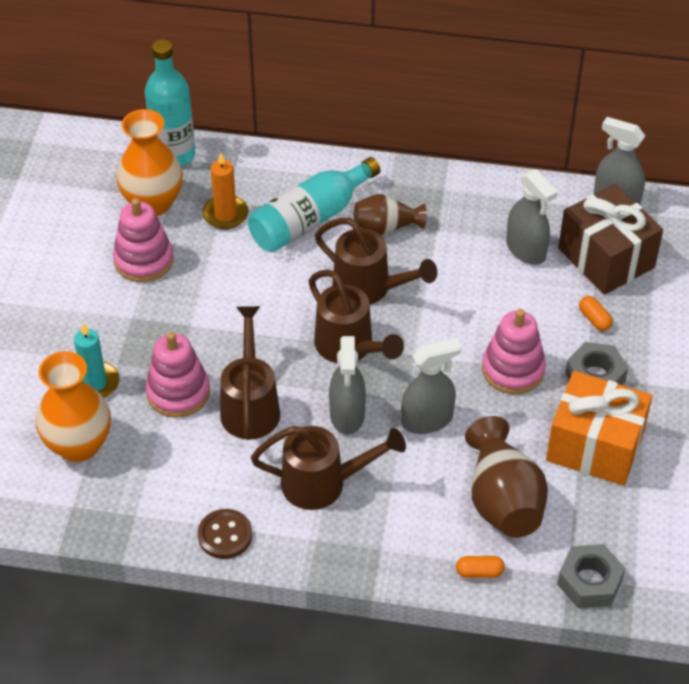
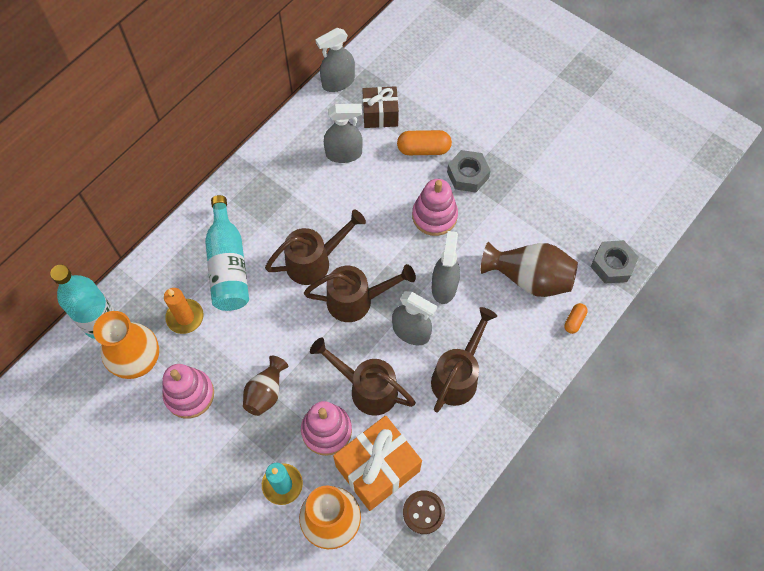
camera: 60 degrees left, 15 degrees up
brown button [198,509,252,559] -> brown button moved to [403,490,445,534]
brown vase [354,194,427,235] -> brown vase moved to [243,356,288,416]
orange gift [546,371,653,486] -> orange gift moved to [333,415,422,511]
brown gift [558,184,663,295] -> brown gift [362,86,399,128], size x0.63
orange capsule [579,296,613,331] -> orange capsule [397,130,452,155], size x1.75

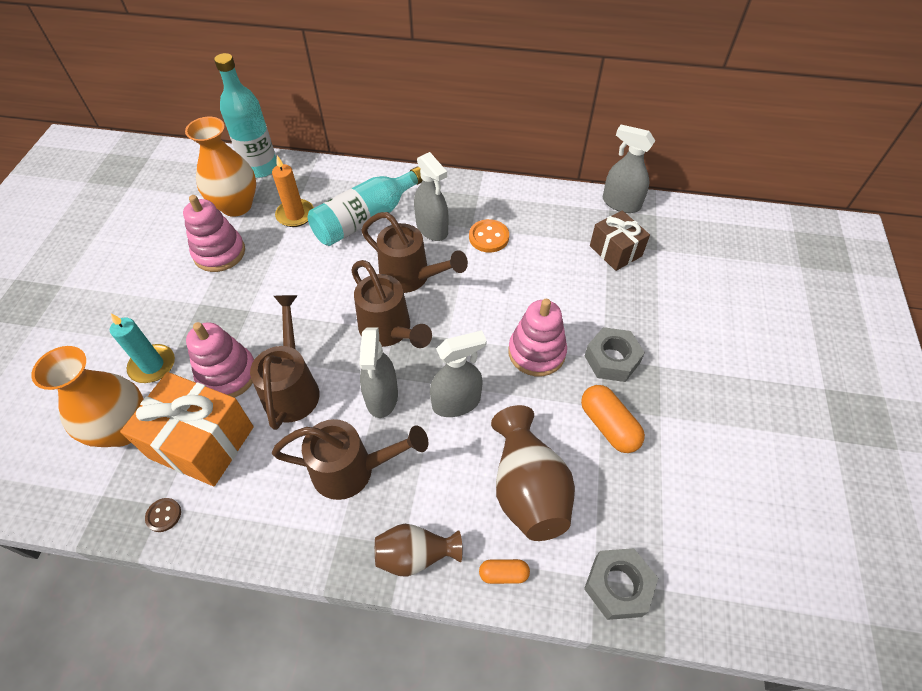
camera: 60 degrees right, 10 degrees down
brown vase [243,356,288,416] -> brown vase moved to [375,524,463,577]
grey spray bottle [324,104,363,163] -> grey spray bottle moved to [414,152,448,241]
orange capsule [397,130,452,155] -> orange capsule moved to [581,385,645,453]
brown button [403,490,445,534] -> brown button [145,498,181,532], size x0.62
none -> orange button [469,219,509,253]

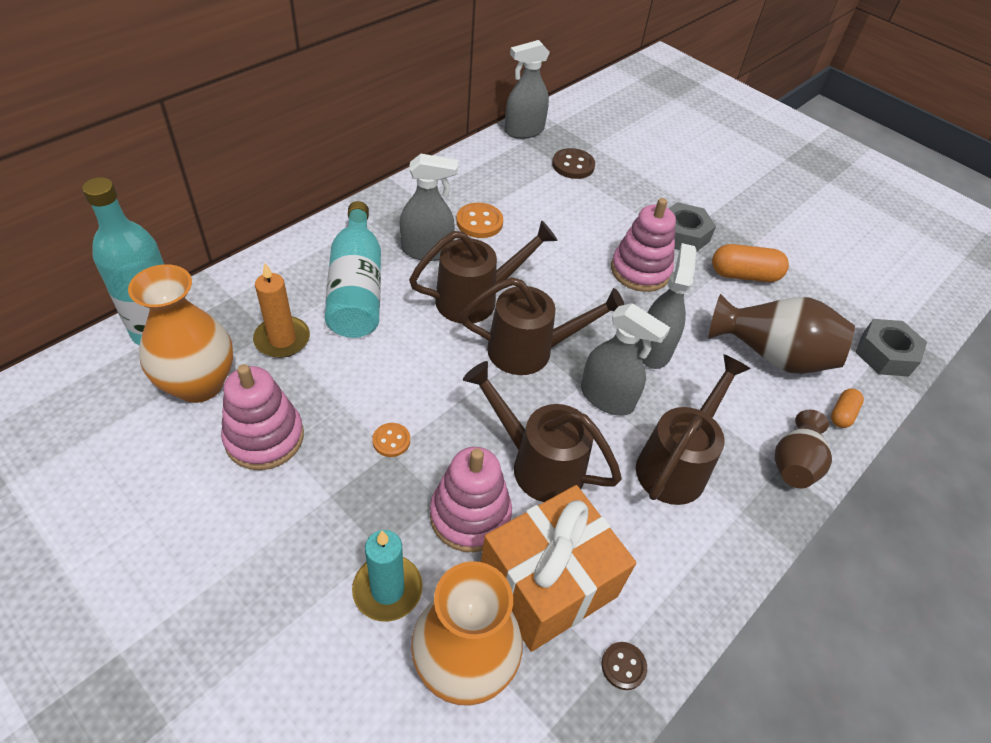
camera: 60 degrees left, 5 degrees down
brown gift [590,210,650,271] -> brown button [552,148,595,179]
none -> orange button [372,423,410,457]

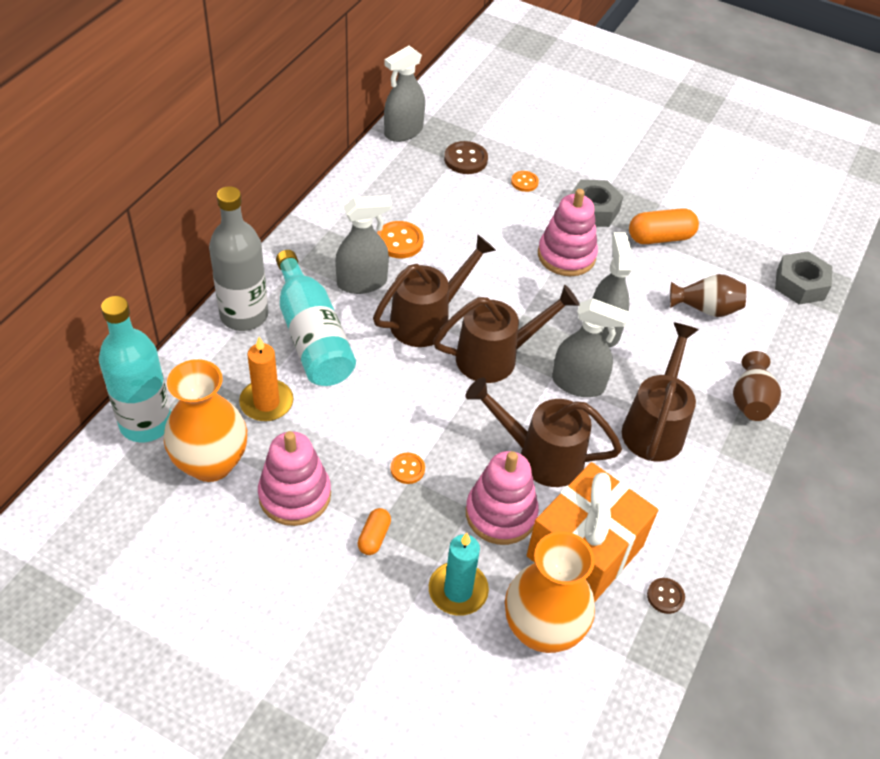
camera: 15 degrees left, 0 degrees up
brown vase [708,294,855,374] -> brown vase [670,274,746,317], size x0.62
orange capsule [831,388,864,428] -> orange capsule moved to [358,508,391,555]
none -> grey bottle [209,186,268,331]
none -> orange button [511,171,539,192]

